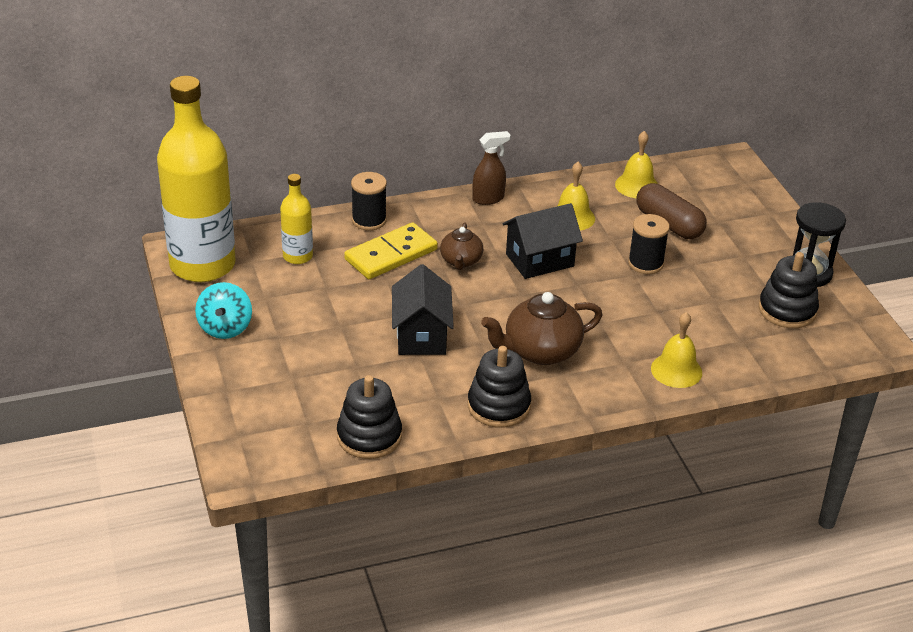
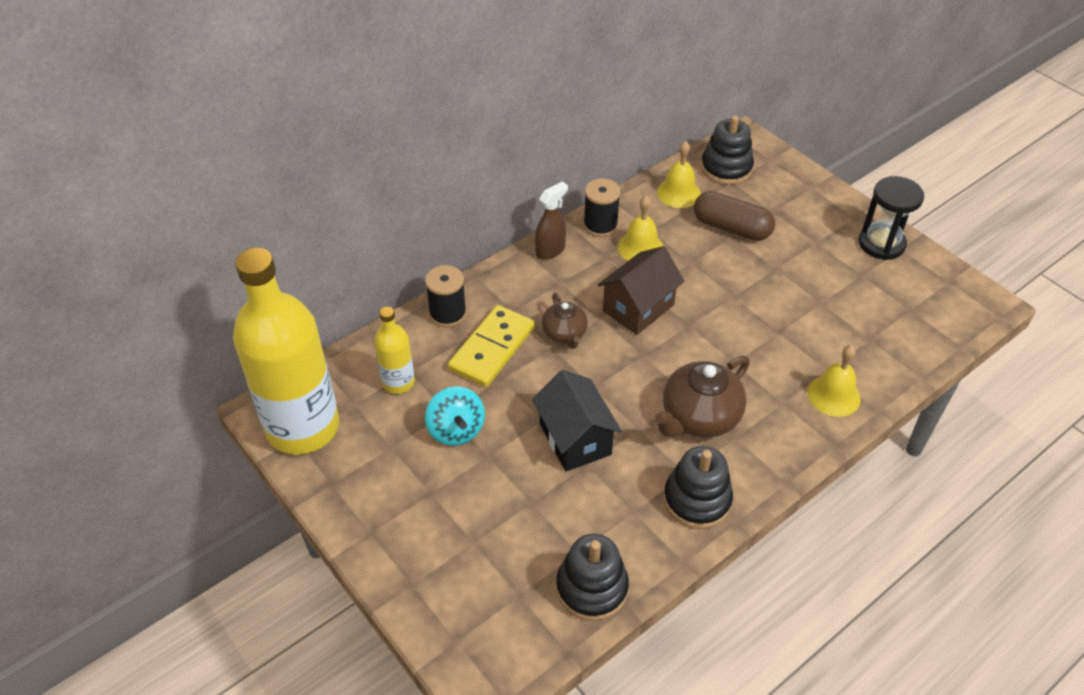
camera: 20 degrees left, 10 degrees up
turquoise spinning top [195,282,252,339] -> turquoise spinning top moved to [425,386,485,446]
black house [502,203,583,279] -> brown house [598,246,685,335]
black spool [628,214,670,274] -> black spool moved to [583,178,621,237]
black stacking toy [758,252,819,328] -> black stacking toy moved to [701,115,754,185]

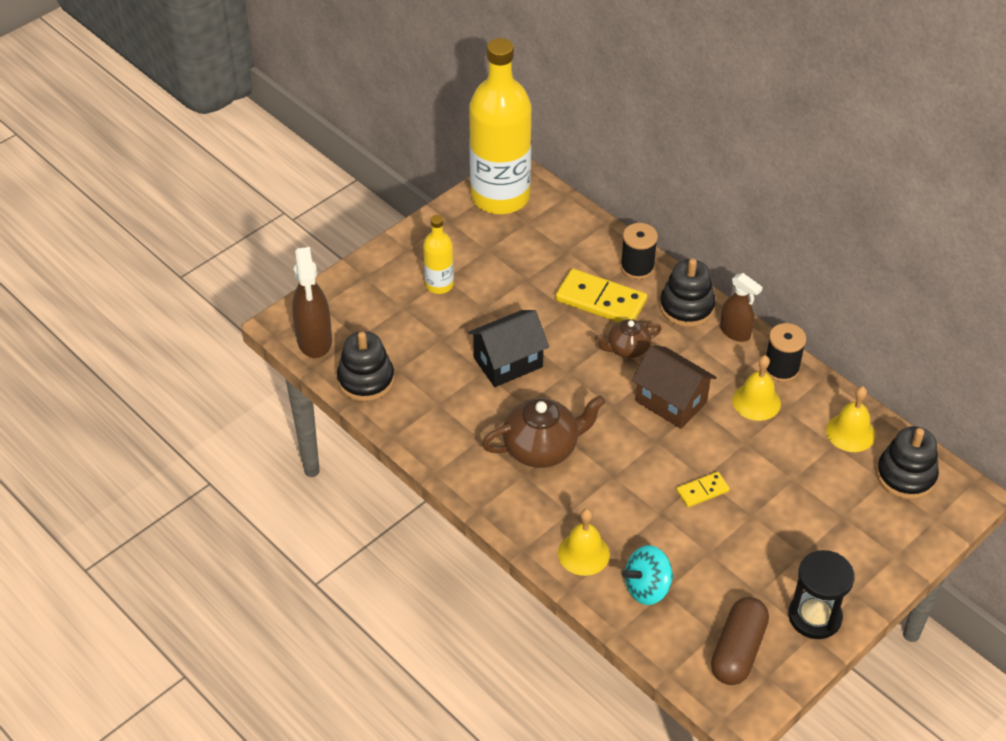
camera: 85 degrees right, 0 degrees up
yellow bottle [374,307,415,394] -> yellow bottle moved to [423,215,454,294]
turquoise spinning top [425,386,485,446] -> turquoise spinning top moved to [622,545,674,605]
brown teapot [654,356,750,438] -> brown teapot turned 120 degrees clockwise [482,395,605,468]
black stacking toy [664,446,733,529] -> black stacking toy moved to [660,258,715,327]
brown capsule [694,191,775,241] -> brown capsule moved to [711,597,769,685]
none -> brown spray bottle [292,247,332,358]
none -> yellow domino [676,472,730,507]

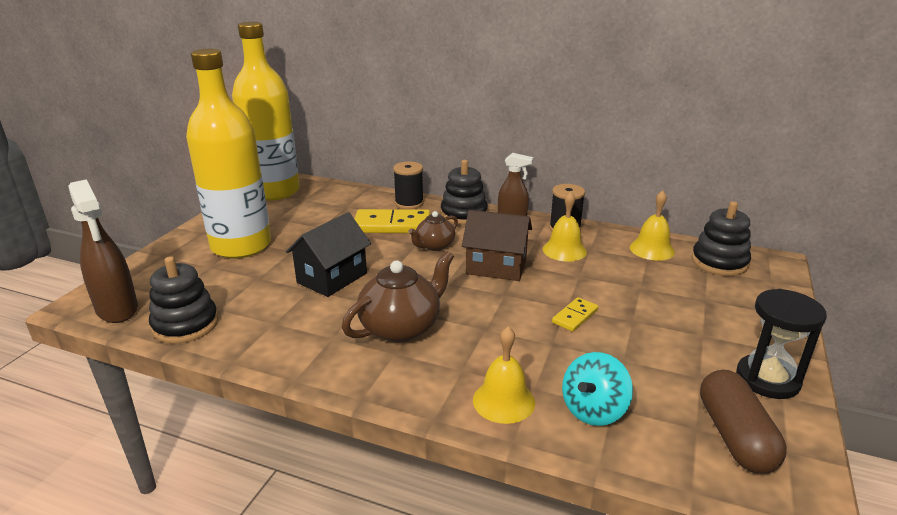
camera: 25 degrees left, 20 degrees down
yellow bottle [423,215,454,294] -> yellow bottle [186,49,271,259], size x2.16

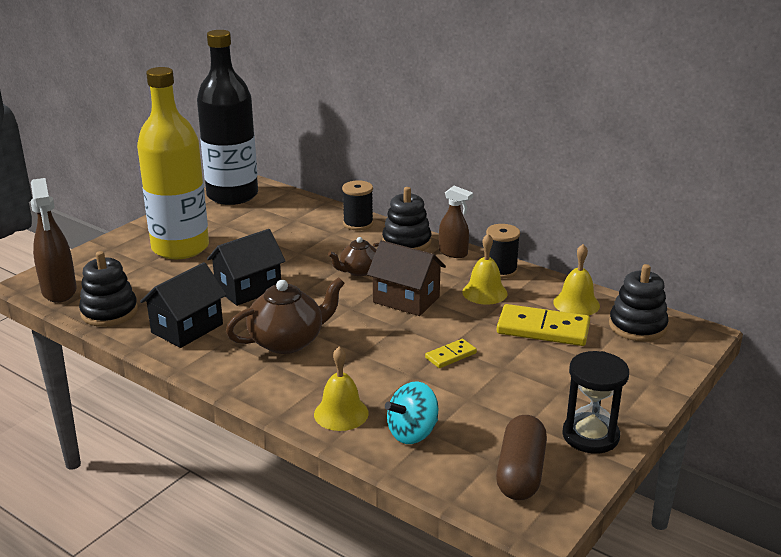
camera: 15 degrees right, 0 degrees up
yellow bottle [232,22,300,201] -> black bottle [197,30,258,205]
yellow domino [355,209,430,233] -> yellow domino moved to [497,304,590,346]
none -> black house [140,262,227,348]

